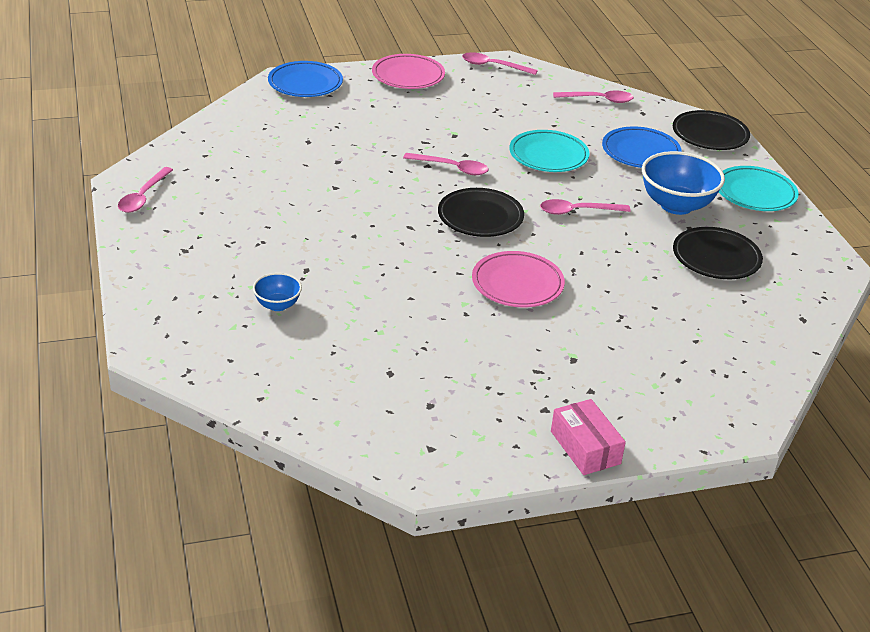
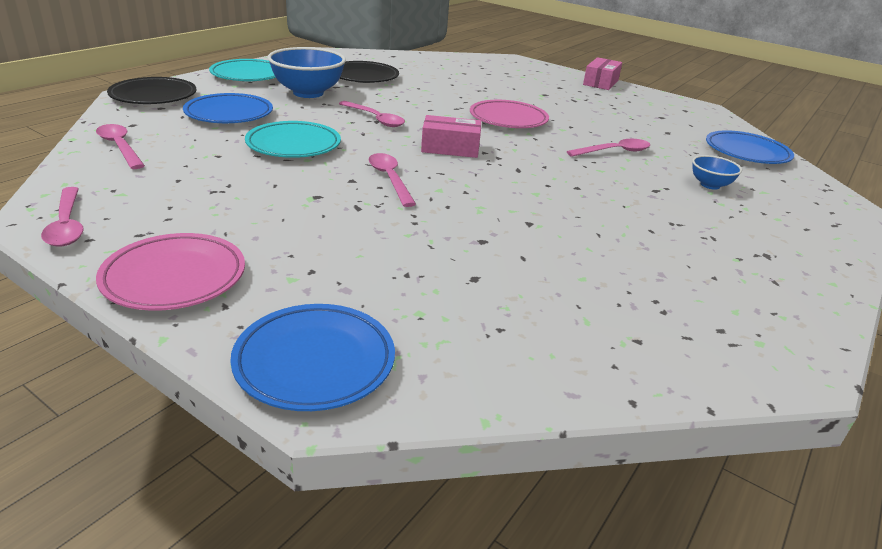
camera: 130 degrees left, 5 degrees down
pink spoon [118,167,173,213] -> pink spoon moved to [567,139,650,157]
black plate [438,188,524,237] -> pink box [421,115,481,158]
none -> blue plate [706,130,794,164]

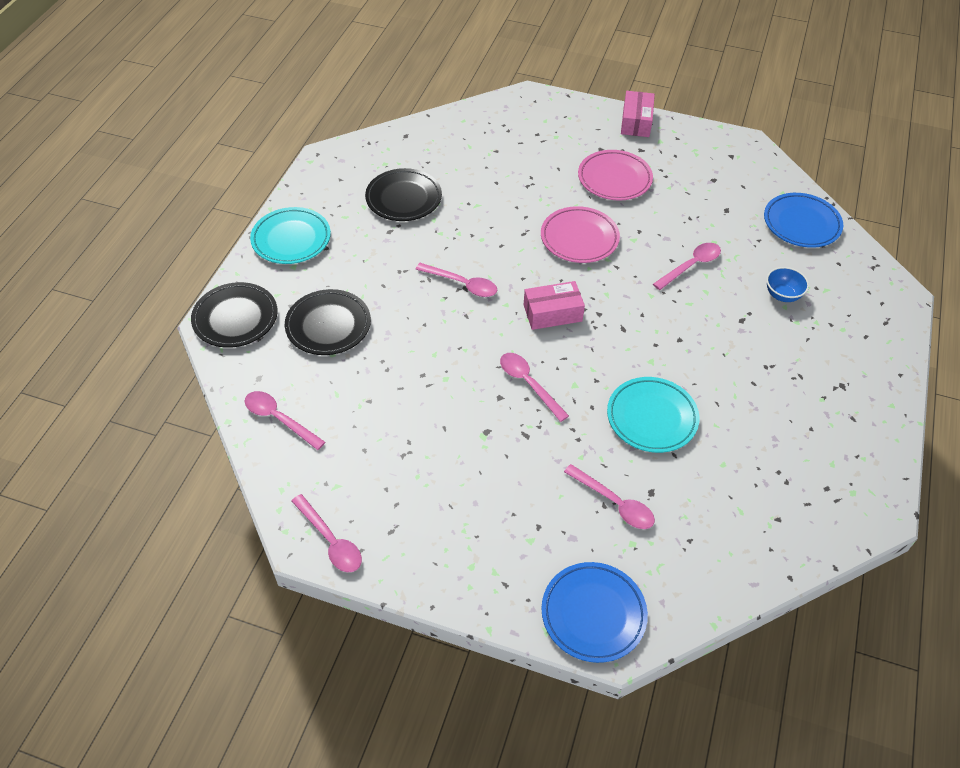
camera: 15 degrees left, 20 degrees up
pink plate [96,233,245,311] -> pink plate moved to [578,150,653,200]
blue plate [183,93,273,123] -> black plate [285,289,371,355]
turquoise plate [245,121,341,158] -> turquoise plate moved to [607,377,699,453]
blue bowl [268,47,346,98] -> none
none -> pink spoon [564,464,655,529]

